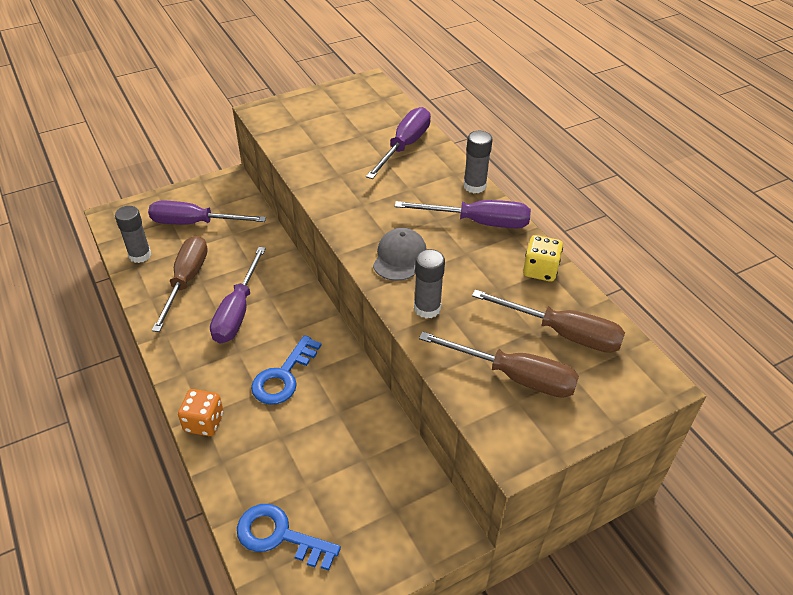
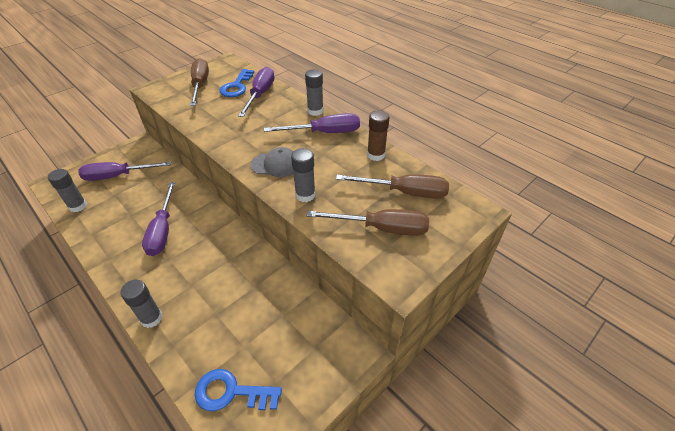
camera: 15 degrees left, 0 degrees up
brown screwdriver [152,236,208,332] -> brown screwdriver moved to [190,58,209,106]
orange dice [178,389,224,436] -> grey glue stick [120,279,163,328]
blue key [251,335,321,405] -> blue key moved to [220,69,254,97]
grey cap [373,228,427,281] -> grey cap turned 90 degrees clockwise [251,147,294,177]
yellow dice [523,235,563,282] -> brown glue stick [367,110,389,161]

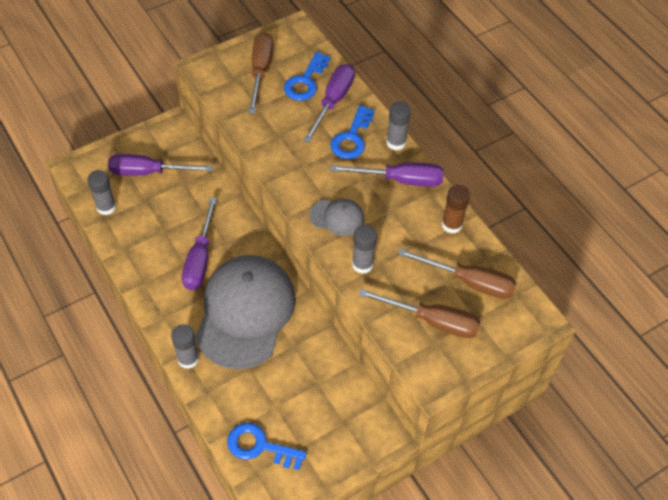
camera: 10 degrees right, 10 degrees up
none -> grey cap [195,255,296,369]
none -> blue key [330,105,375,159]

